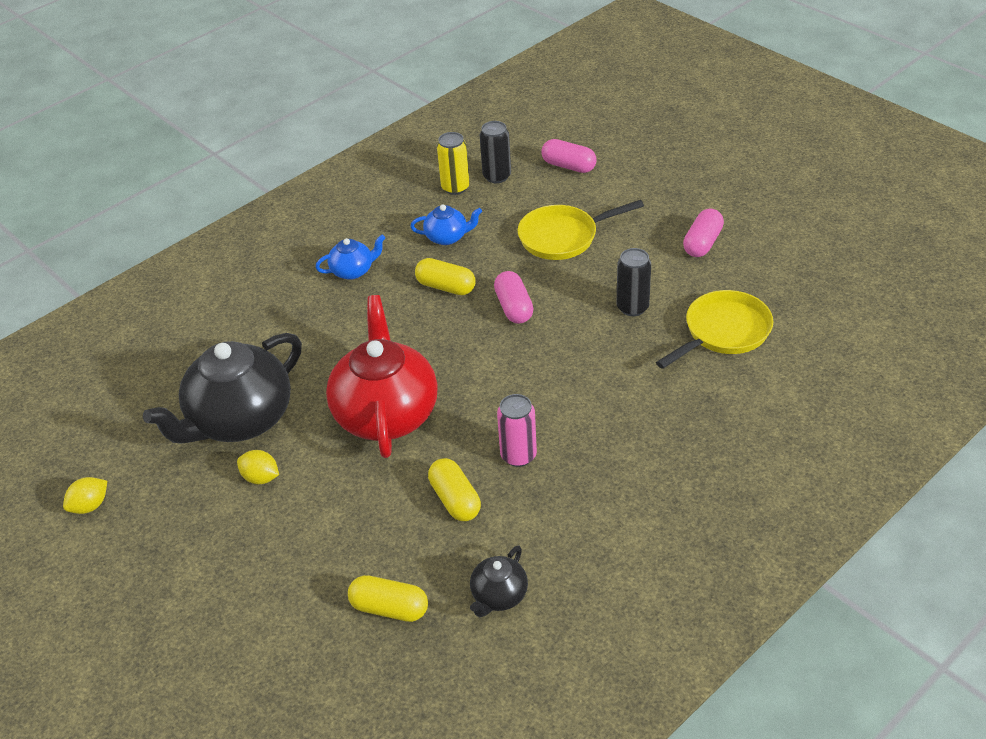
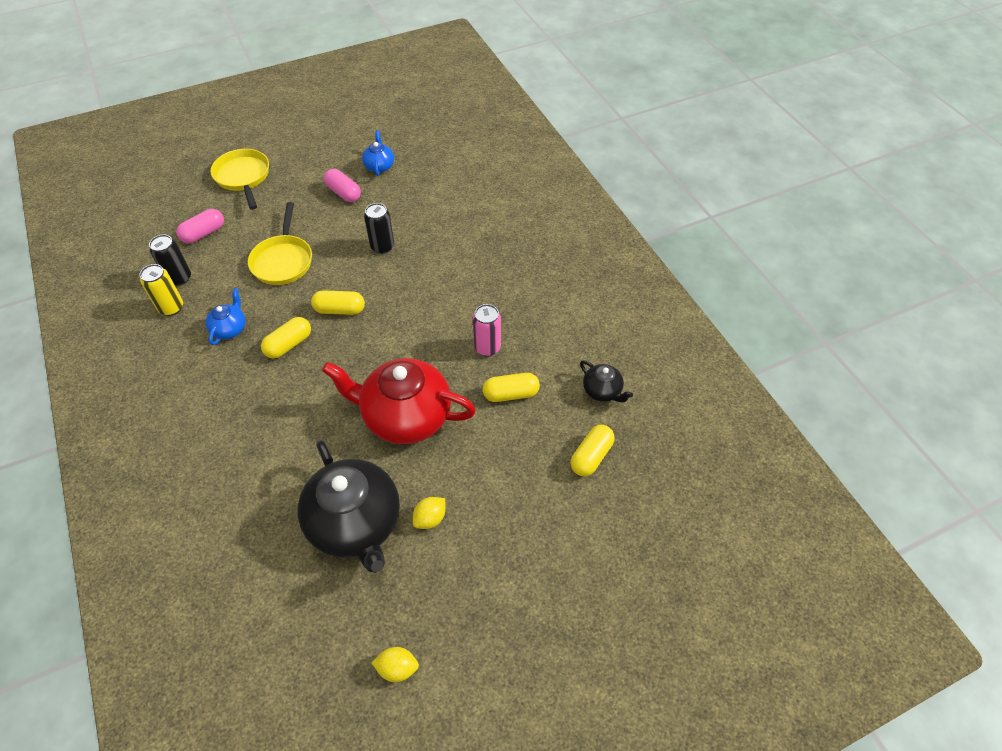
camera: 75 degrees left, 10 degrees up
yellow lemon [63,477,107,514] -> yellow lemon turned 60 degrees counterclockwise [371,647,419,682]
blue teapot [315,235,385,280] -> blue teapot moved to [362,130,394,176]
pink capsule [494,271,533,324] -> yellow capsule [311,290,365,315]
yellow pan [656,290,774,369] -> yellow pan moved to [211,149,269,210]

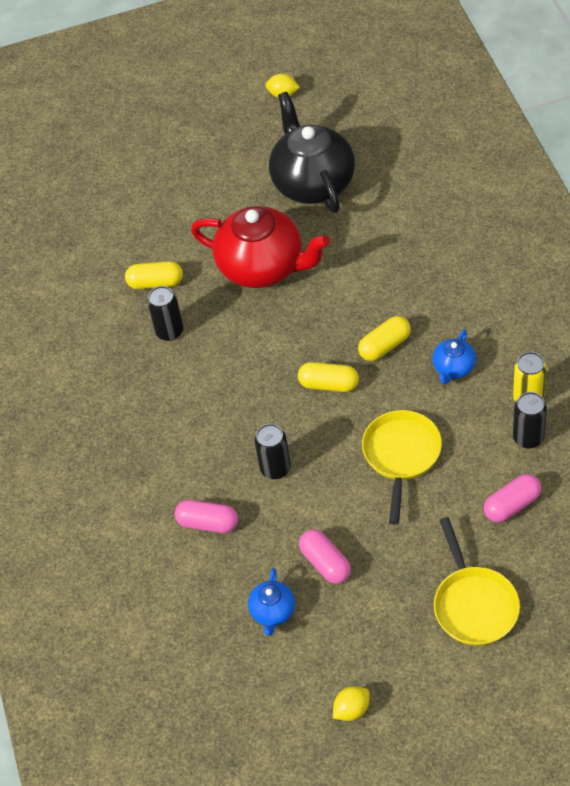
camera: 165 degrees left, 0 degrees up
yellow lemon [413,497,445,529] -> yellow lemon moved to [333,686,370,721]
pink can [473,304,501,356] -> black can [147,286,183,341]
yellow capsule [570,425,615,476] -> none
black teapot [580,360,633,402] -> none
none -> pink capsule [175,500,238,533]

